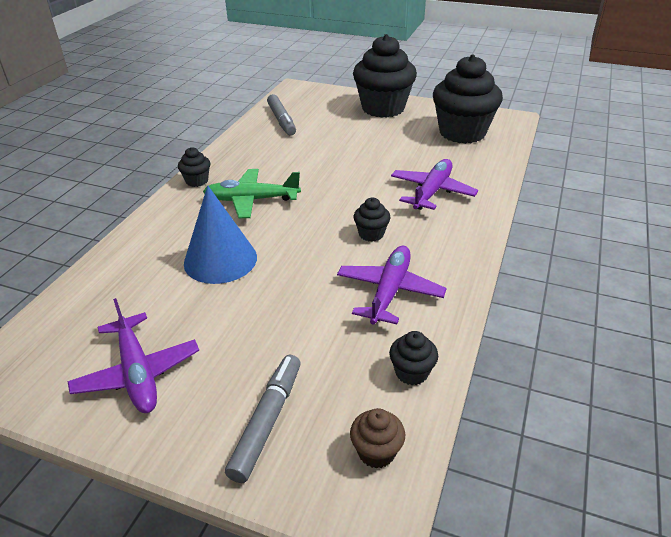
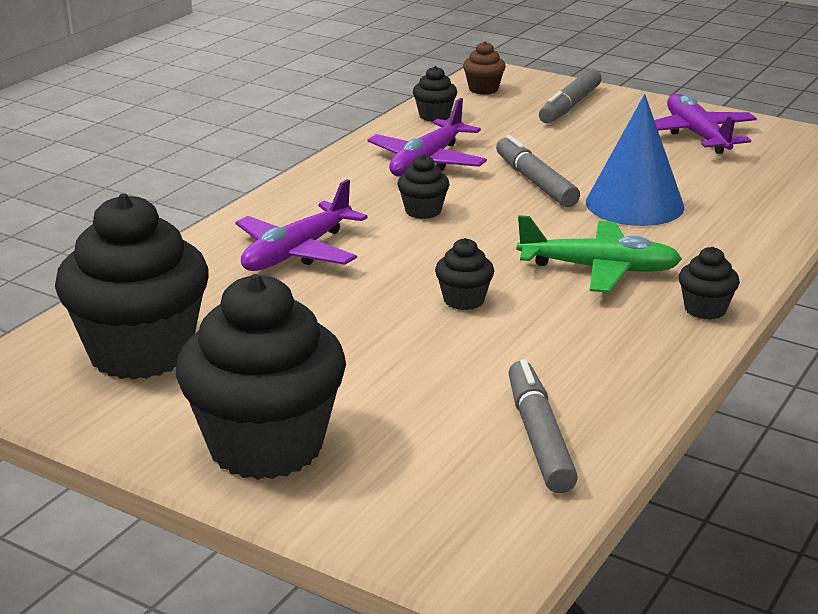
camera: 170 degrees left, 10 degrees down
none -> black cupcake [435,238,494,310]
none -> grey marker [496,135,580,207]

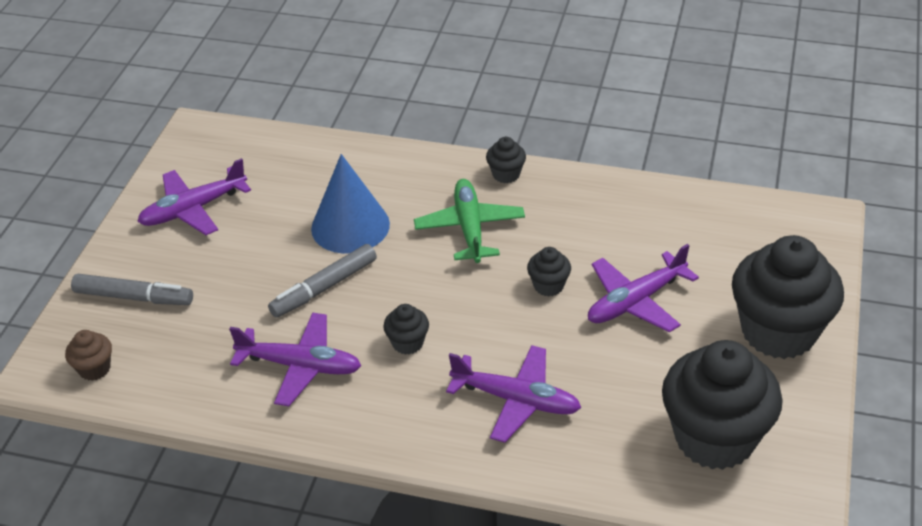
camera: 105 degrees left, 15 degrees up
black cupcake [413,66,457,122] -> none
grey marker [508,359,578,493] -> none
none -> purple plane [588,244,699,332]

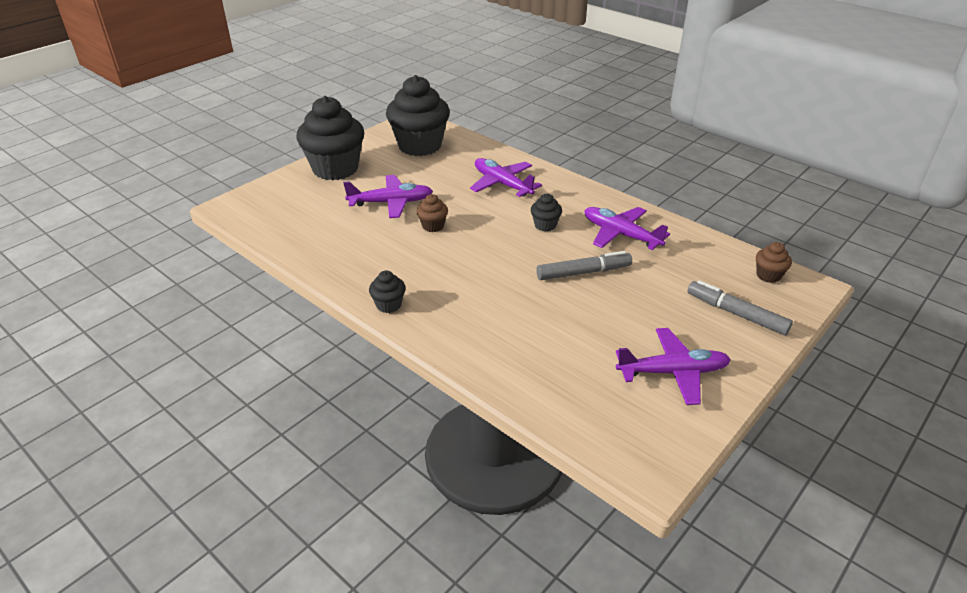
camera: 155 degrees left, 5 degrees down
blue cone [311,154,390,254] -> none
green plane [414,179,525,263] -> none
black cupcake [527,247,571,297] -> brown cupcake [417,194,448,232]

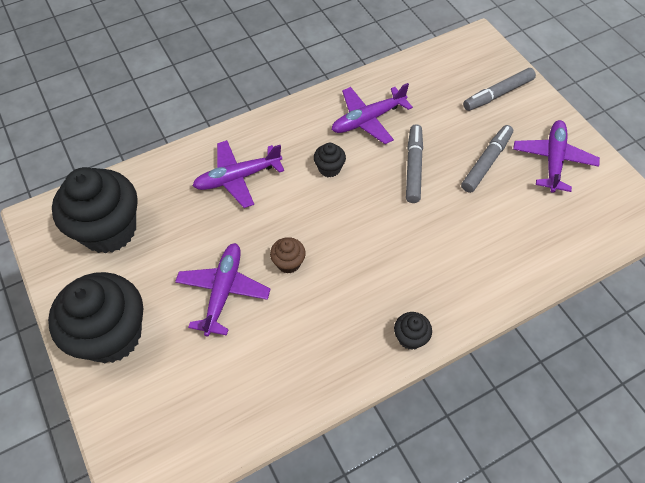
camera: 70 degrees left, 20 degrees up
brown cupcake [756,242,792,283] -> none
none -> grey marker [461,125,513,193]

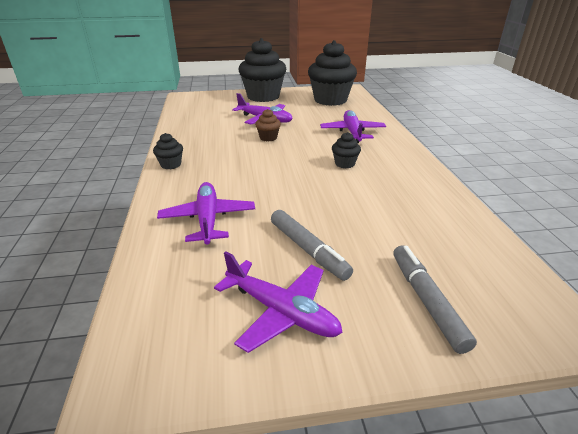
camera: 110 degrees right, 25 degrees down
purple plane [332,83,413,144] -> purple plane moved to [157,182,255,244]
grey marker [406,124,423,203] -> none

